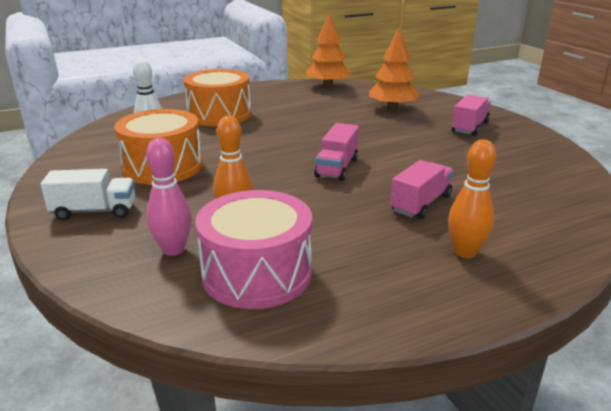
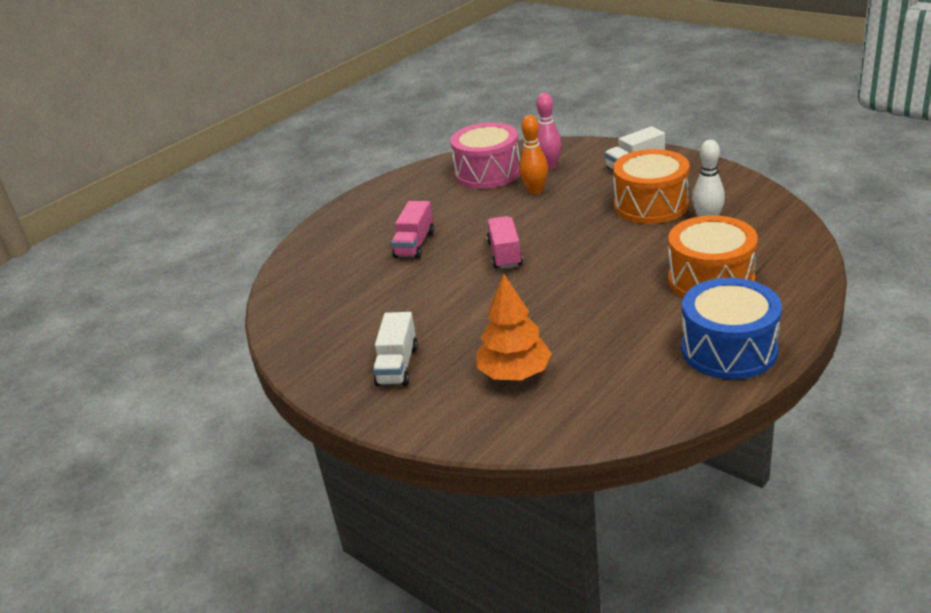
camera: 160 degrees right, 5 degrees up
orange tree [306,12,350,88] -> none
orange bowling pin [448,140,496,258] -> none
pink truck [452,94,491,136] -> white truck [373,312,418,386]
none -> blue drum [681,278,782,380]

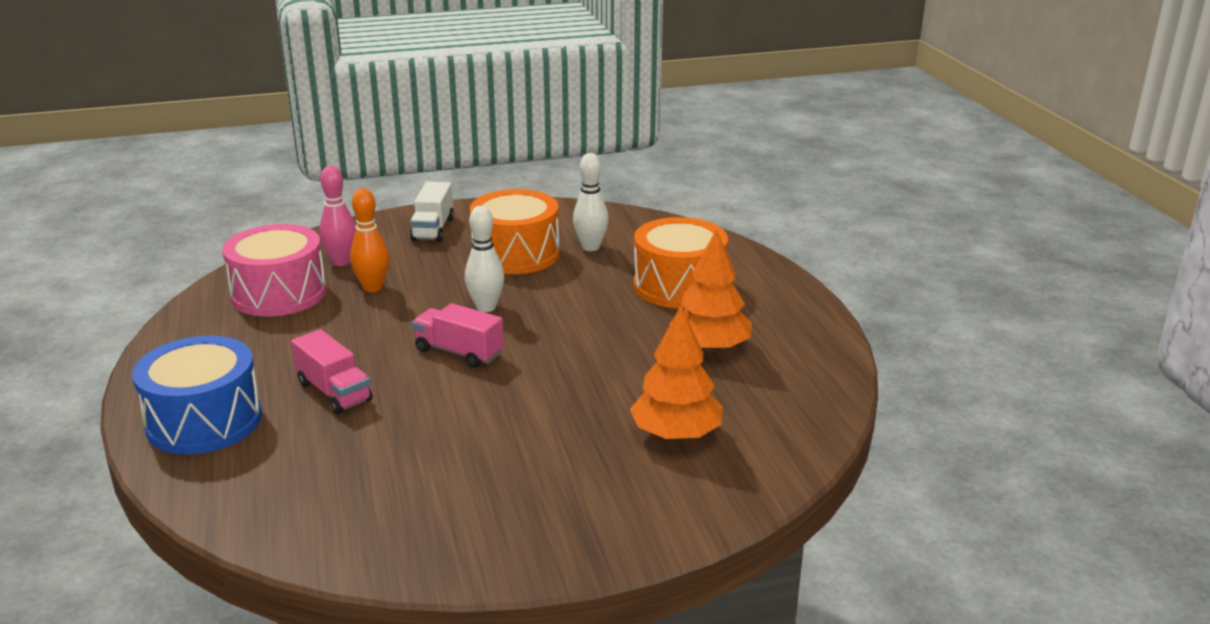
camera: 60 degrees left, 5 degrees down
white truck [373,312,418,386] -> none
blue drum [681,278,782,380] -> blue drum moved to [132,336,262,455]
none -> white bowling pin [465,206,504,312]
none -> orange tree [670,229,752,353]

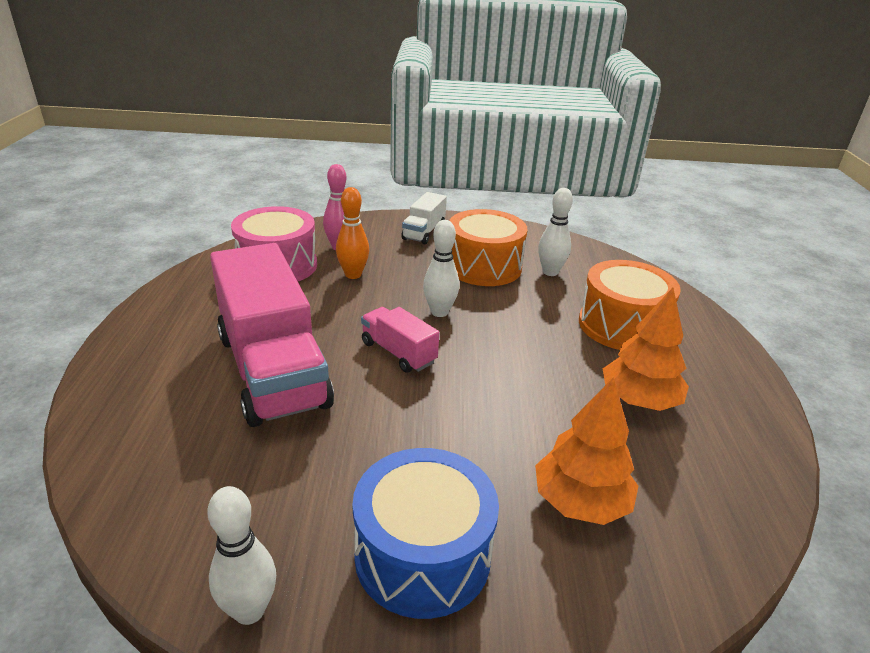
camera: 15 degrees right, 5 degrees up
blue drum [132,336,262,455] -> blue drum moved to [352,448,499,619]
pink truck [291,329,372,414] -> pink truck [210,243,334,427], size x2.14
none -> white bowling pin [208,486,276,625]

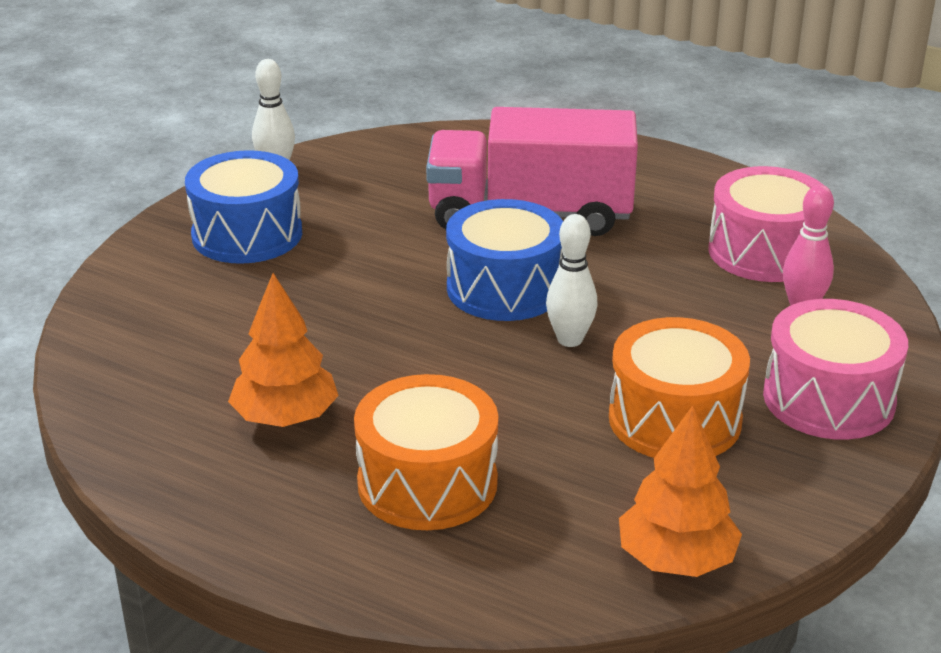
camera: 120 degrees right, 0 degrees up
orange bowling pin [336,187,369,279] -> none
pink truck [361,307,439,373] -> blue drum [446,199,563,321]
white truck [401,192,447,244] -> pink drum [763,299,908,440]
orange tree [535,377,638,525] -> orange tree moved to [619,405,742,577]
white bowling pin [538,188,573,276] -> none

